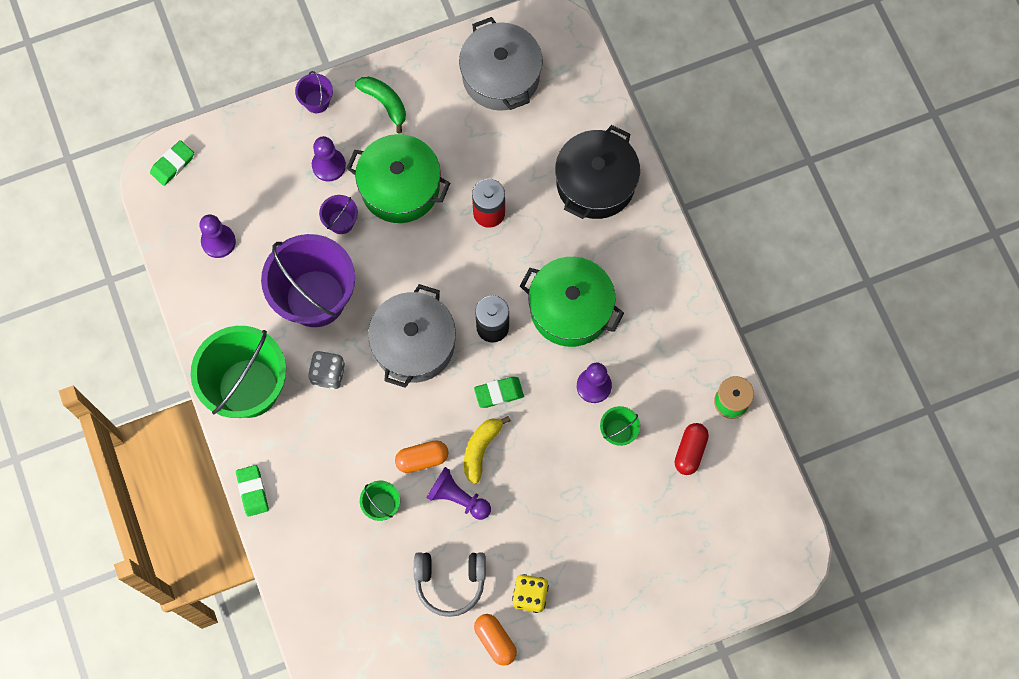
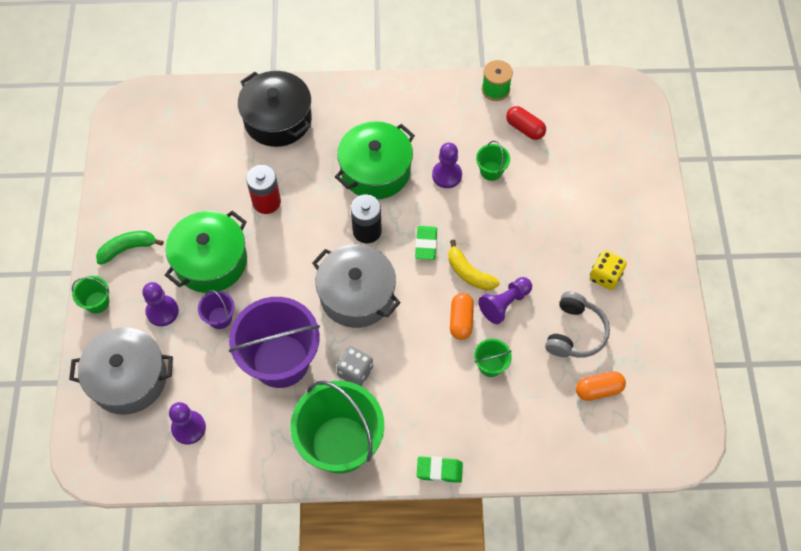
camera: 70 degrees left, 10 degrees down
green eraser [150,140,194,186] -> none
purple bucket [295,71,333,113] -> green bucket [72,276,110,314]
grey pot [459,17,543,111] -> grey pot moved to [69,327,173,415]
orange capsule [474,614,517,666] -> orange capsule moved to [576,371,626,401]

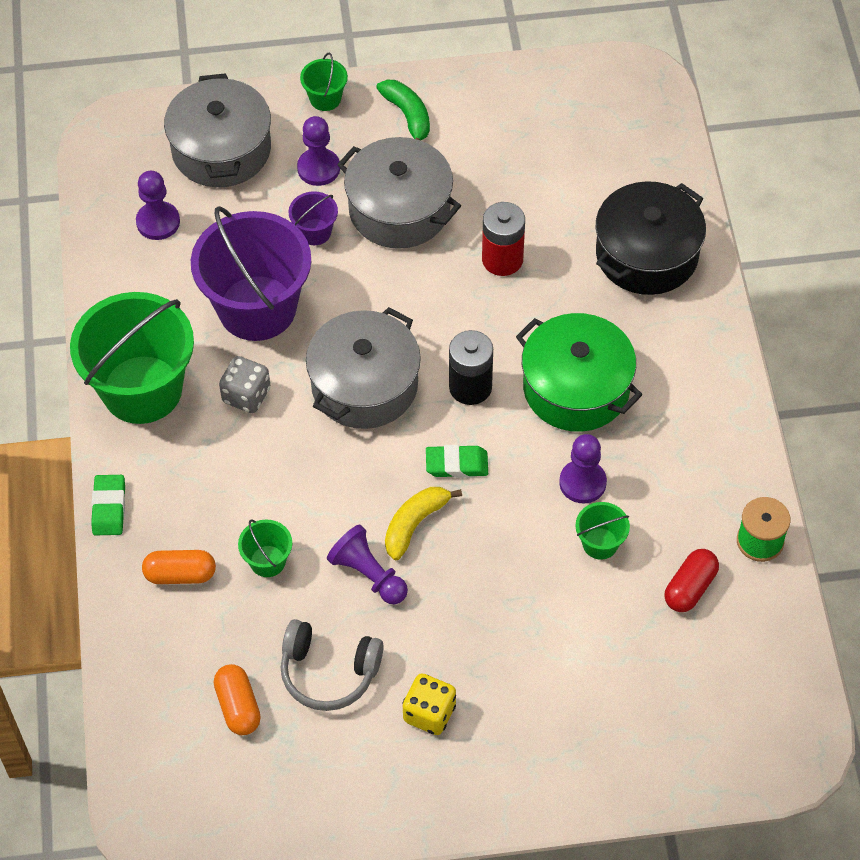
camera: 85 degrees right, 5 degrees down
green pot [165,211,247,293] -> grey pot [337,137,461,249]
orange capsule [450,293,474,340] -> orange capsule moved to [142,550,216,584]

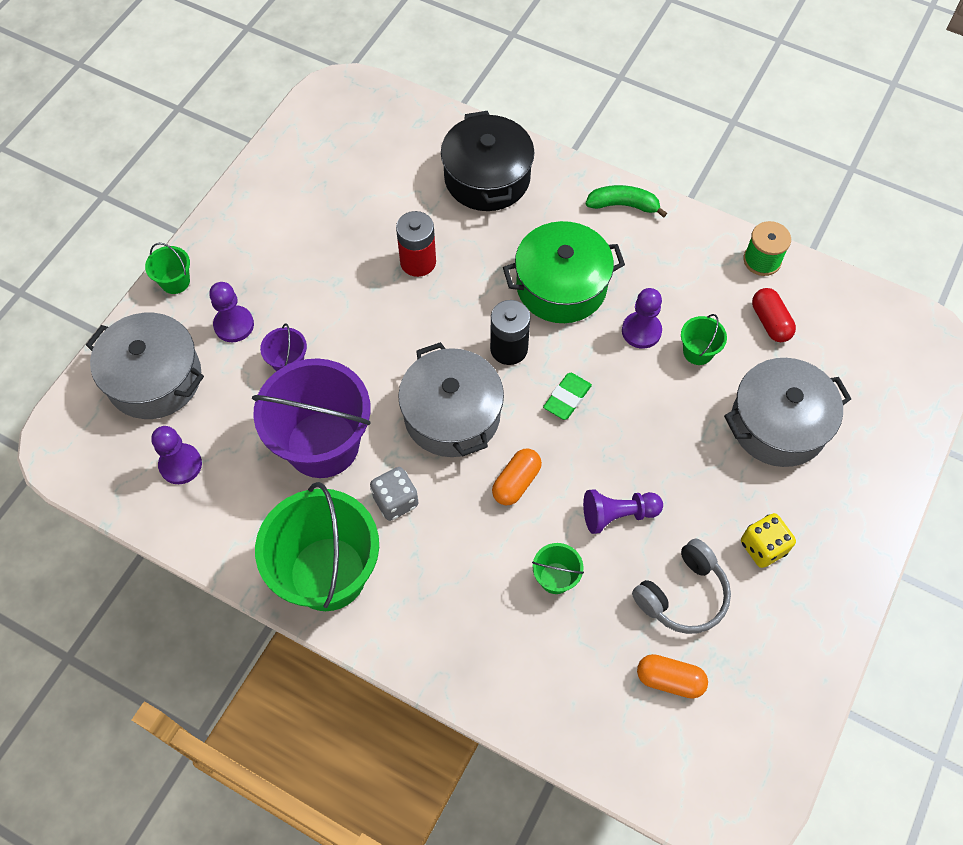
camera: 55 degrees left, 5 degrees up
green eraser [91,475,125,535] -> none
orange capsule [142,550,216,584] -> orange capsule moved to [492,449,542,505]
grey pot [337,137,461,249] -> grey pot moved to [724,358,851,467]
green banana [376,80,430,141] -> green banana moved to [586,185,667,218]
yellow banana [385,487,462,560] -> none

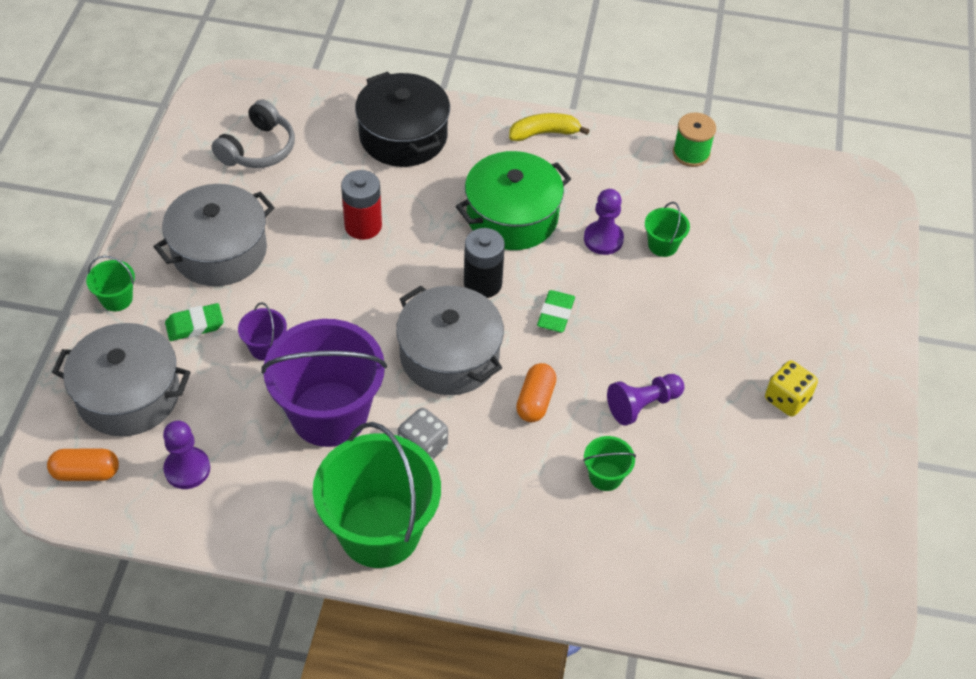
camera: 20 degrees left, 10 degrees down
purple pawn [209,282,254,342] -> green eraser [165,303,224,341]
green banana [586,185,667,218] -> yellow banana [509,113,590,141]
grey headphones [632,538,731,634] -> grey headphones moved to [211,99,295,168]
orange capsule [637,654,708,699] -> orange capsule moved to [47,449,119,481]
grey pot [724,358,851,467] -> grey pot moved to [154,184,275,286]
red capsule [752,288,796,342] -> none

